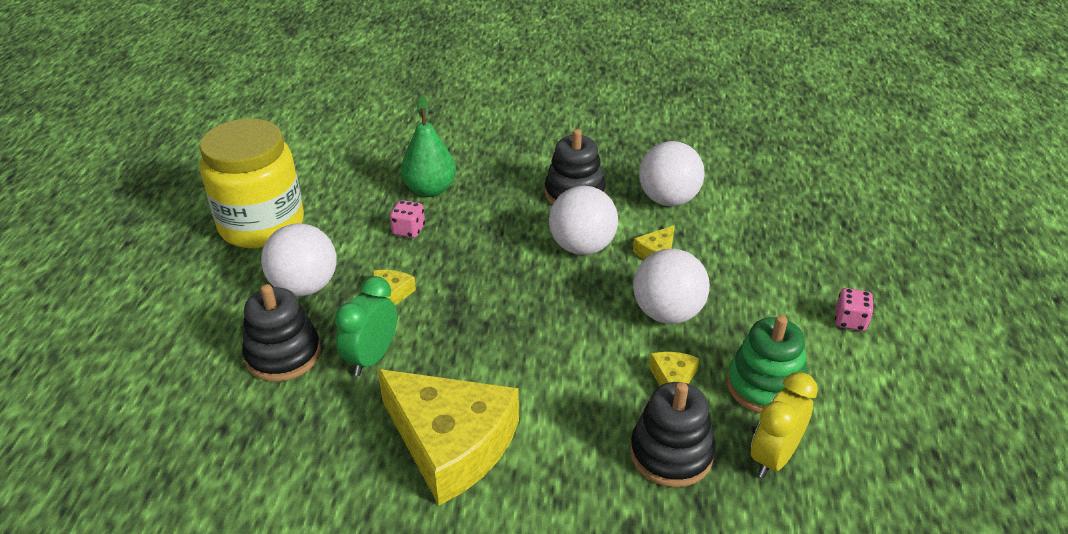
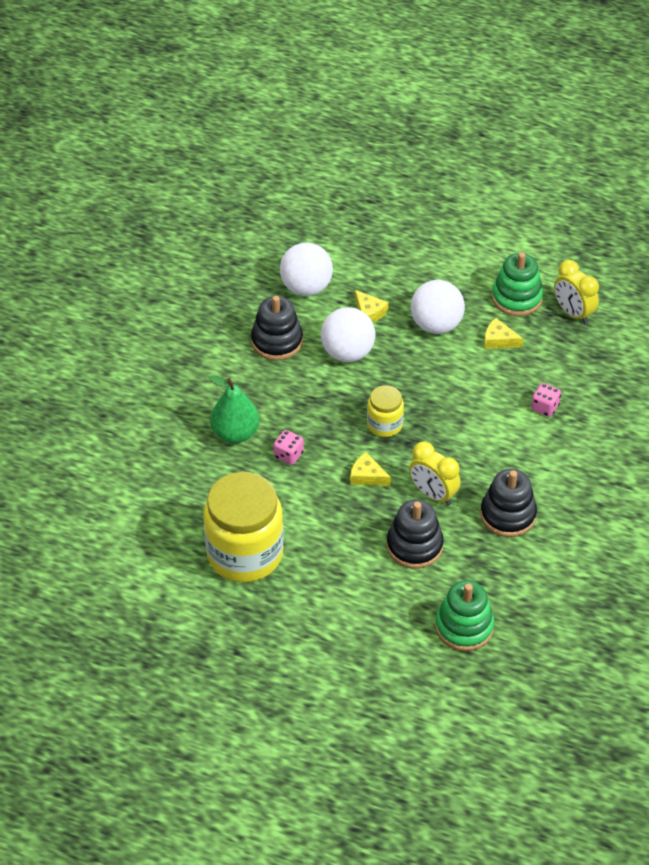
camera: 75 degrees left, 10 degrees up
white ball [261,223,337,296] -> none
green clock [335,276,397,376] -> yellow clock [409,442,460,505]
yellow cheese [377,369,519,505] -> none
black stacking toy [630,382,715,487] -> black stacking toy moved to [480,469,537,537]
pink dice [835,288,874,331] -> pink dice moved to [531,383,561,417]
none -> yellow jar [367,385,404,437]
none -> green stacking toy [435,580,495,651]

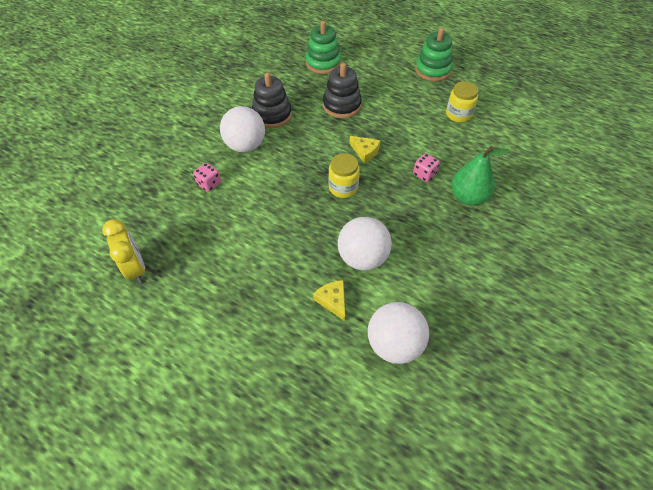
camera: 170 degrees left, 5 degrees up
yellow jar [203,472,284,582] -> yellow jar [446,81,478,122], size x0.49
black stacking toy [251,296,303,360] -> none
yellow clock [409,442,460,505] -> none
white ball [411,280,465,334] -> white ball moved to [220,106,265,152]
yellow cheese [484,318,523,349] -> none
green stacking toy [492,252,543,316] -> green stacking toy moved to [415,28,453,81]

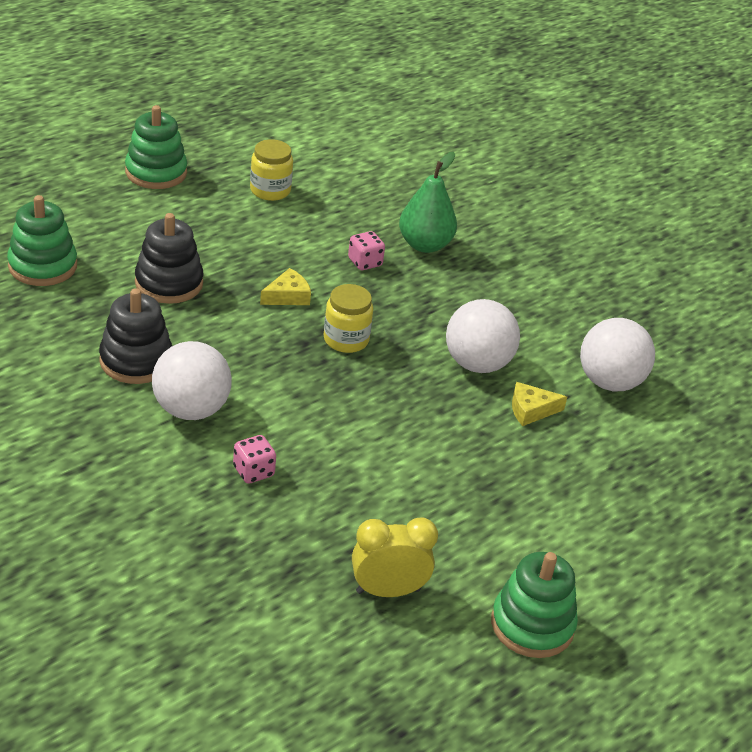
camera: 75 degrees left, 15 degrees down
none -> green stacking toy [491,552,578,658]

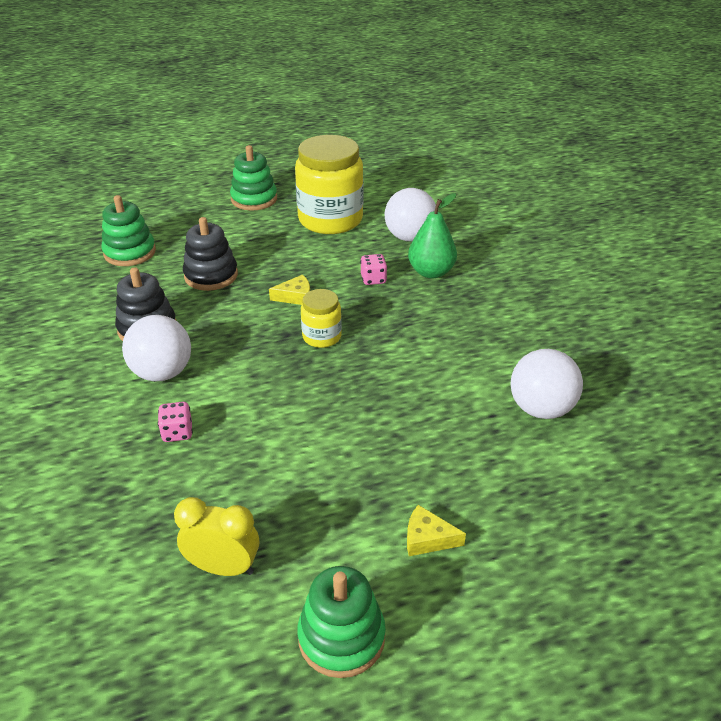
camera: 25 degrees right, 0 degrees up
yellow jar [250,139,293,201] -> yellow jar [295,135,363,234], size x2.02
white ball [446,299,520,373] -> white ball moved to [385,188,436,241]
yellow cheese [512,382,567,426] -> yellow cheese moved to [407,505,466,556]

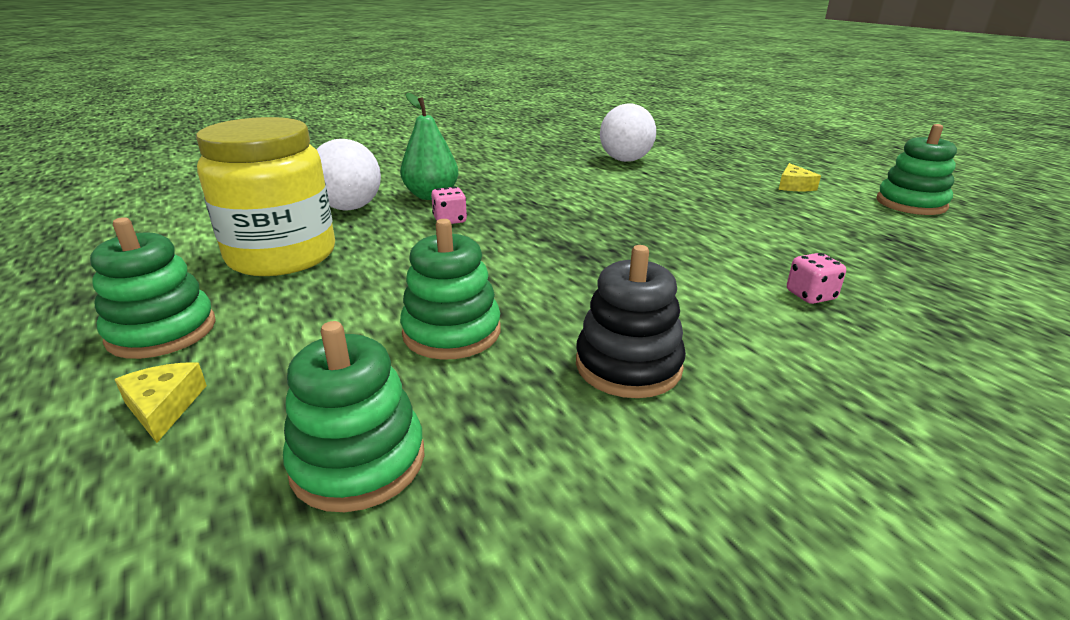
camera: 100 degrees left, 10 degrees down
white ball [122,315,191,381] -> none
yellow clock [174,497,259,576] -> none
black stacking toy [183,217,238,291] -> green stacking toy [400,219,501,360]
yellow cheese [269,274,310,305] -> yellow cheese moved to [114,362,207,443]
yellow jar [301,289,342,348] -> none

